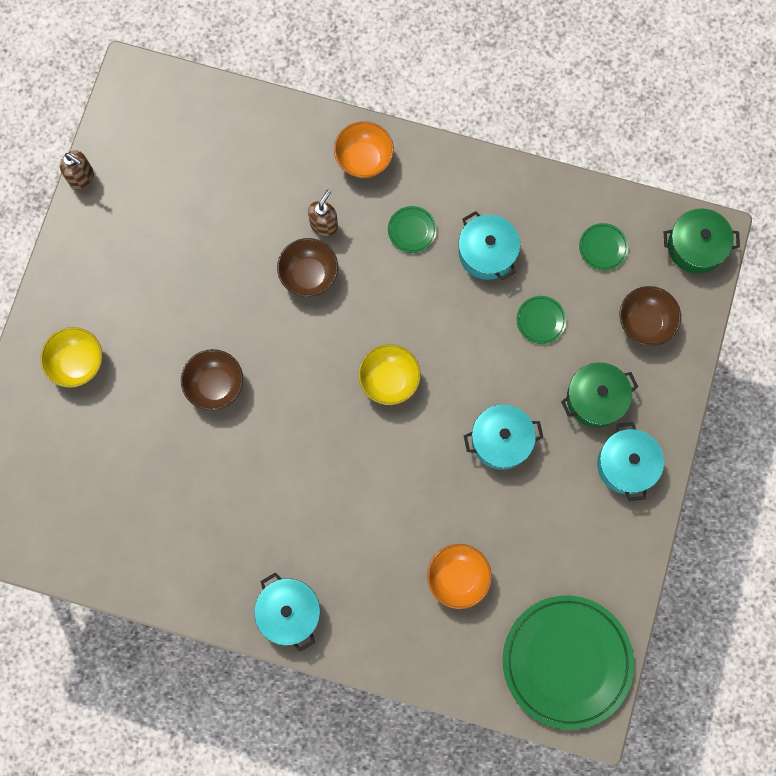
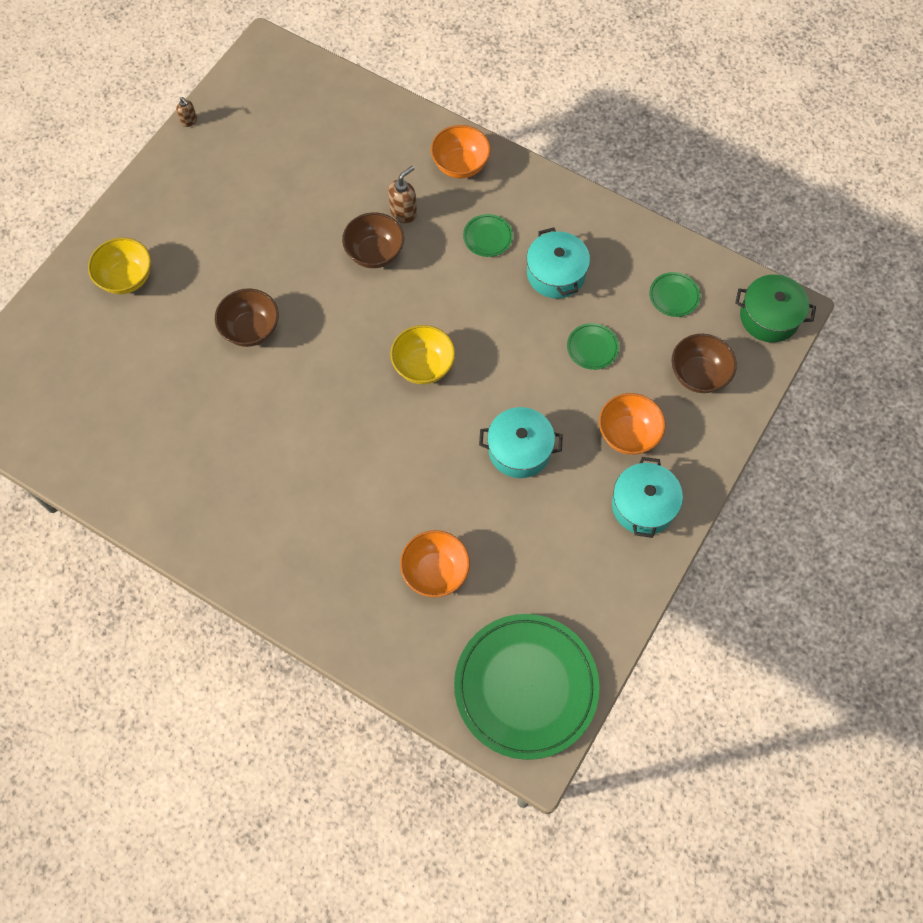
camera: 15 degrees right, 10 degrees down
brown soap dispenser [60,150,94,189] -> brown soap dispenser [176,97,197,127], size x0.62
turquoise pot [254,573,320,652] -> none
green pot [561,362,638,428] -> orange bowl [599,393,665,455]

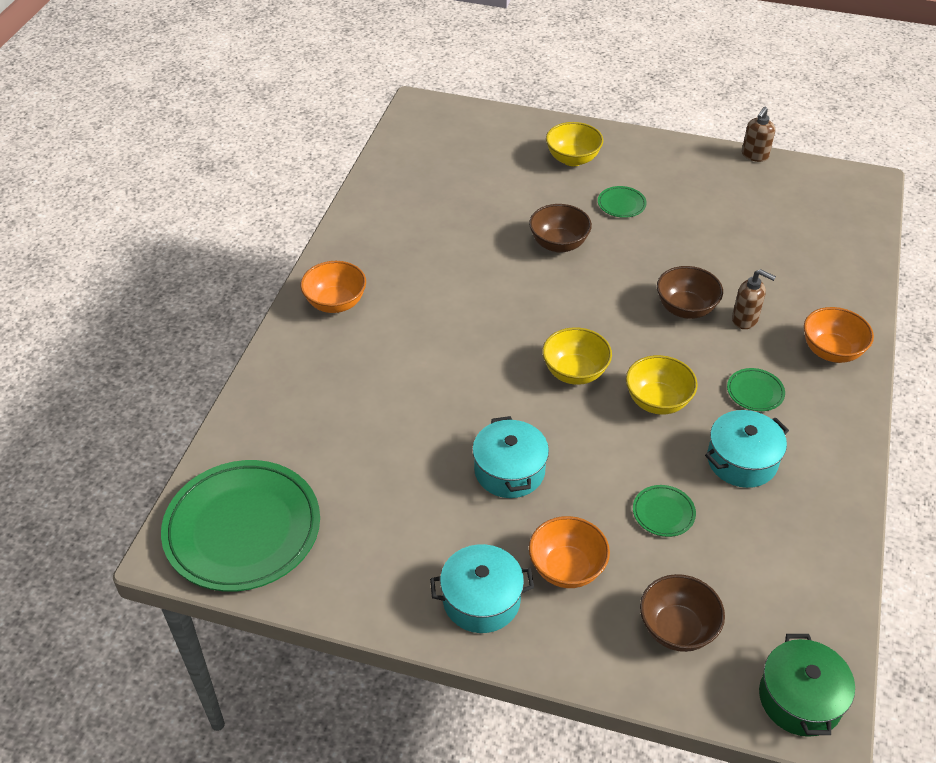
camera: 75 degrees right, 20 degrees down
brown soap dispenser [176,97,197,127] -> brown soap dispenser [742,107,775,162], size x1.61
orange bowl [400,530,470,597] -> orange bowl moved to [301,261,366,313]
green plate [649,272,700,317] -> green plate moved to [598,186,647,218]
none -> yellow bowl [626,355,698,415]

